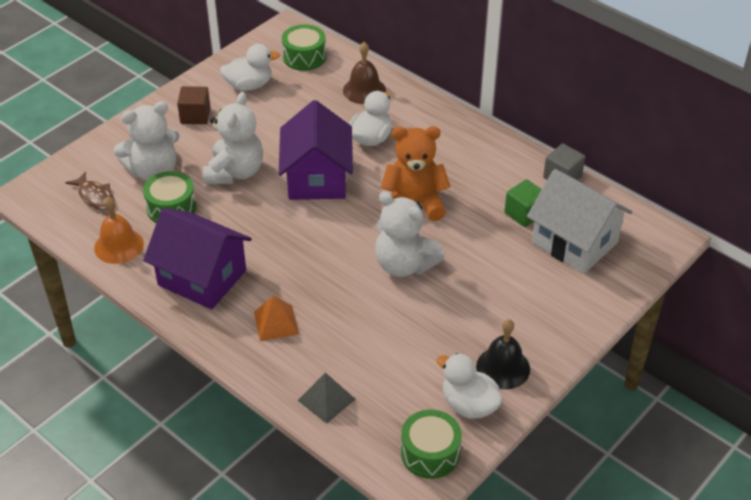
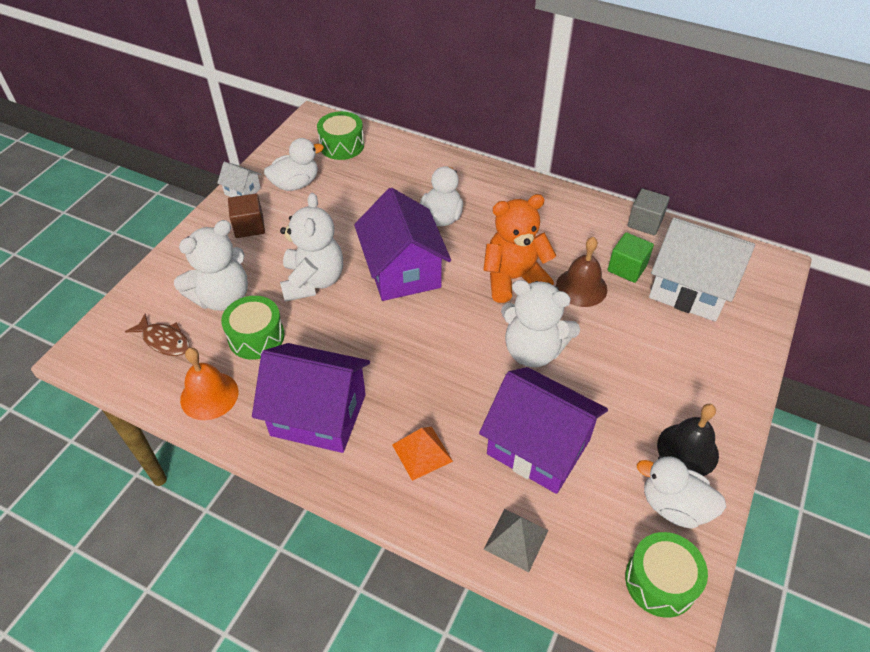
camera: 15 degrees left, 5 degrees up
brown bell [343,42,386,104] -> brown bell moved to [556,237,607,307]
none -> white house [217,162,261,197]
none -> purple house [479,367,608,494]

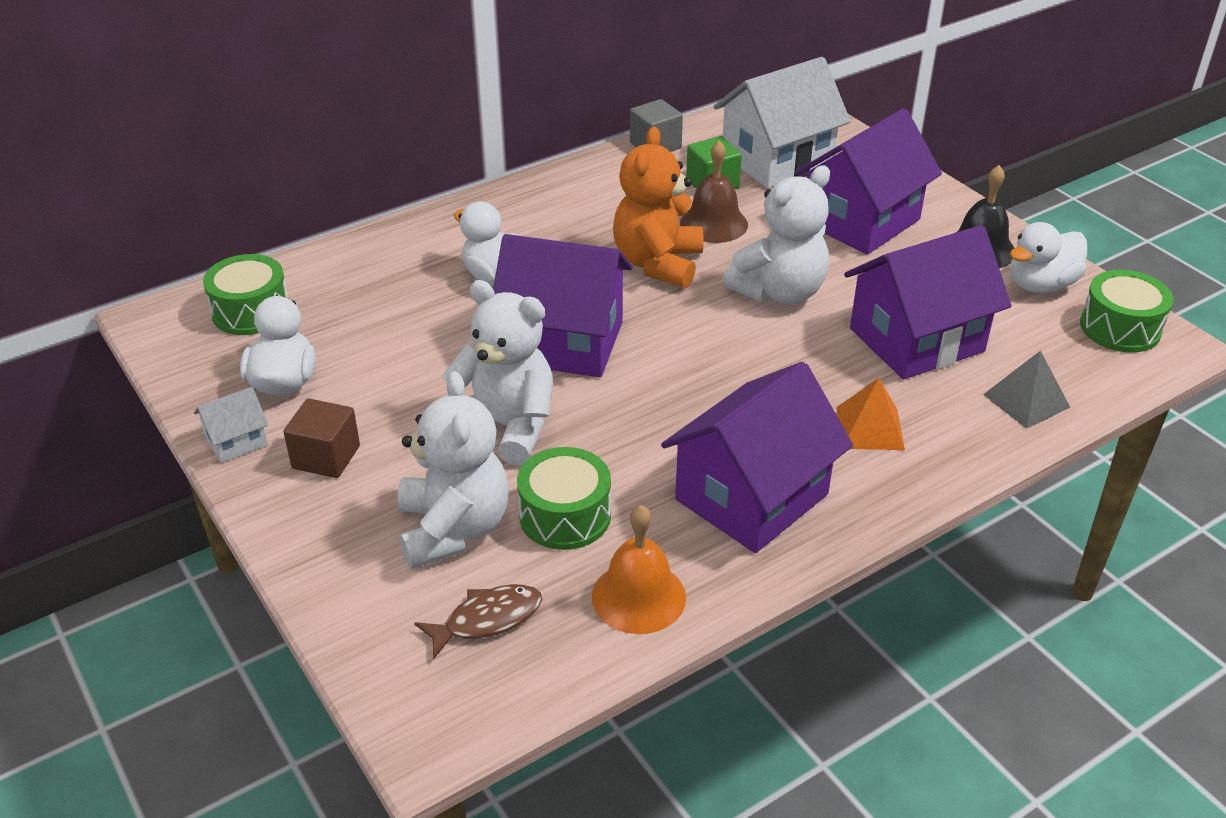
camera: 60 degrees left, 10 degrees down
none -> purple house [794,108,942,254]

